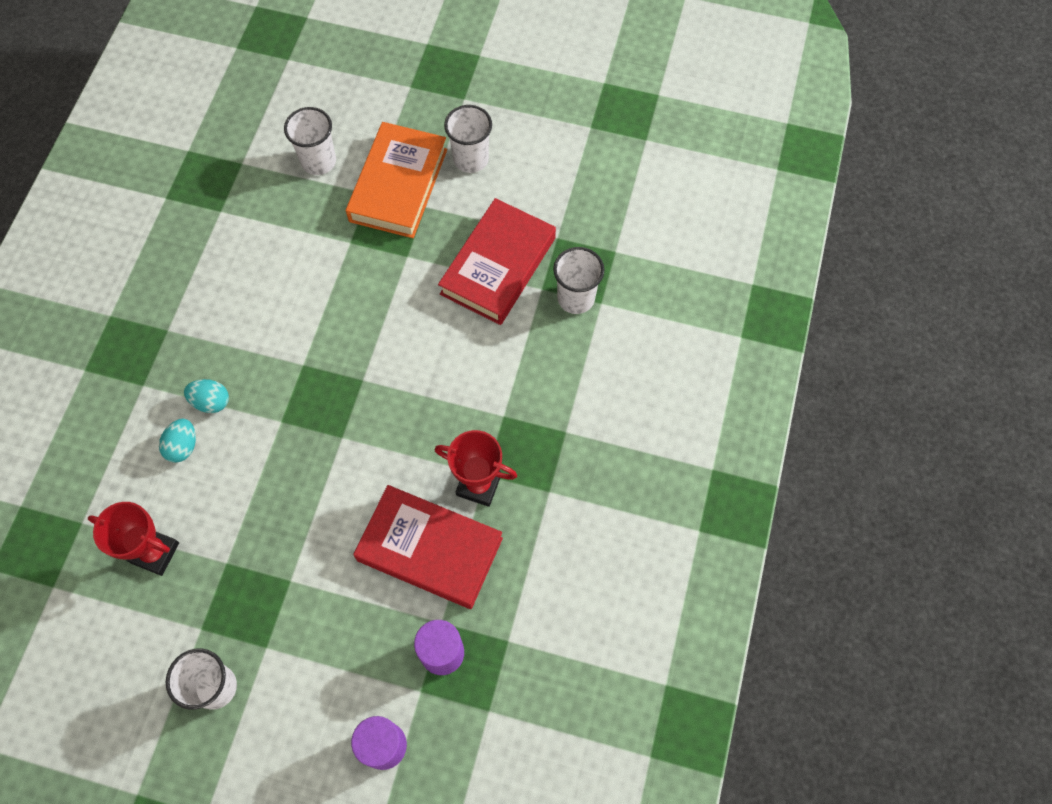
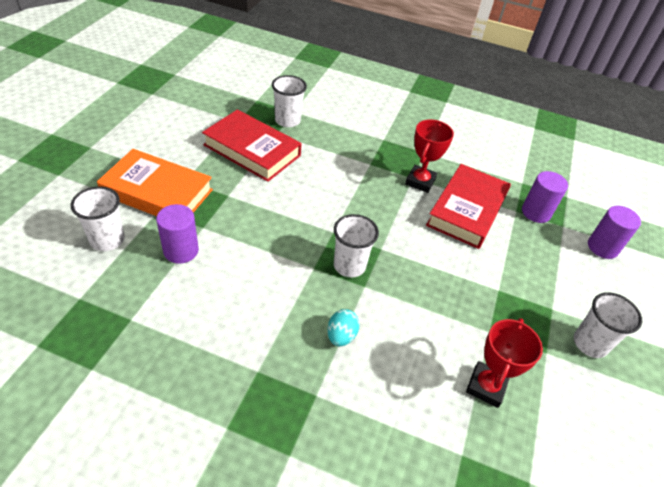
camera: 90 degrees left, 20 degrees down
turquoise egg [159,418,196,463] -> none
white cup [444,105,492,173] -> white cup moved to [334,214,379,277]
none -> purple cylinder [156,204,199,264]

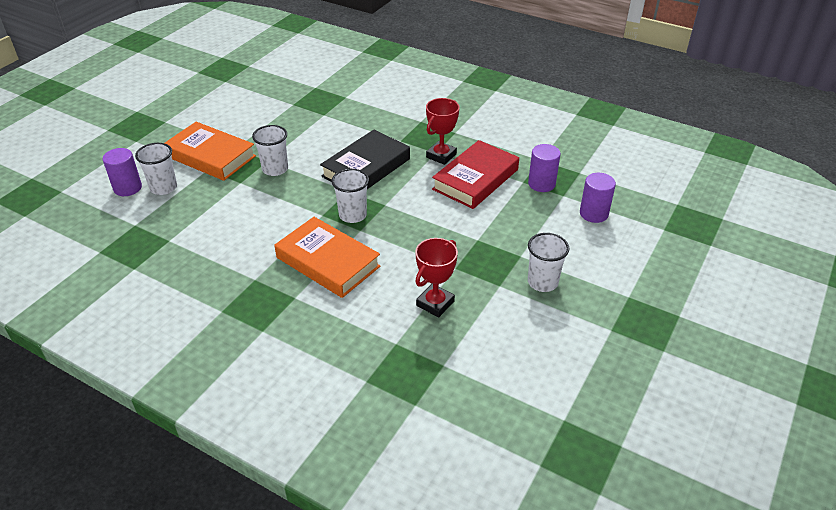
camera: 15 degrees right, 5 degrees down
purple cylinder [156,204,199,264] -> purple cylinder moved to [103,148,142,196]
red book [202,109,302,182] -> none
white cup [272,75,307,127] -> white cup moved to [252,125,288,176]
turquoise egg [327,309,360,346] -> orange book [275,217,380,298]
none -> black book [320,130,410,189]

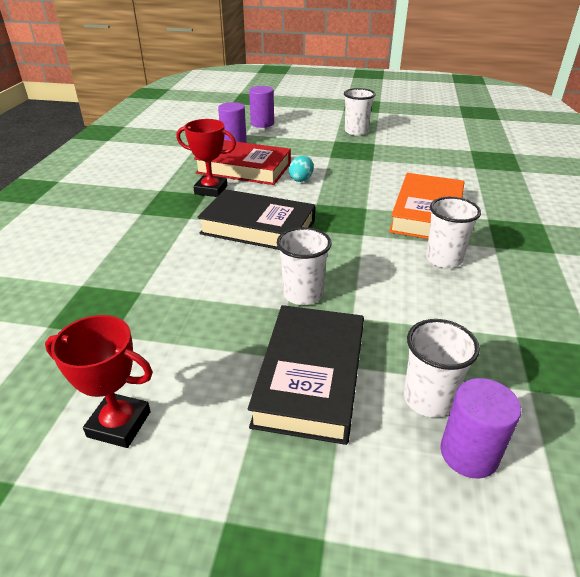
camera: 110 degrees left, 5 degrees down
orange book [165,122,256,181] -> black book [248,305,364,445]
white cup [332,169,369,223] -> white cup moved to [426,197,481,268]
red trophy [415,238,458,317] -> red trophy moved to [45,315,153,448]
none -> turquoise egg [289,155,314,182]

